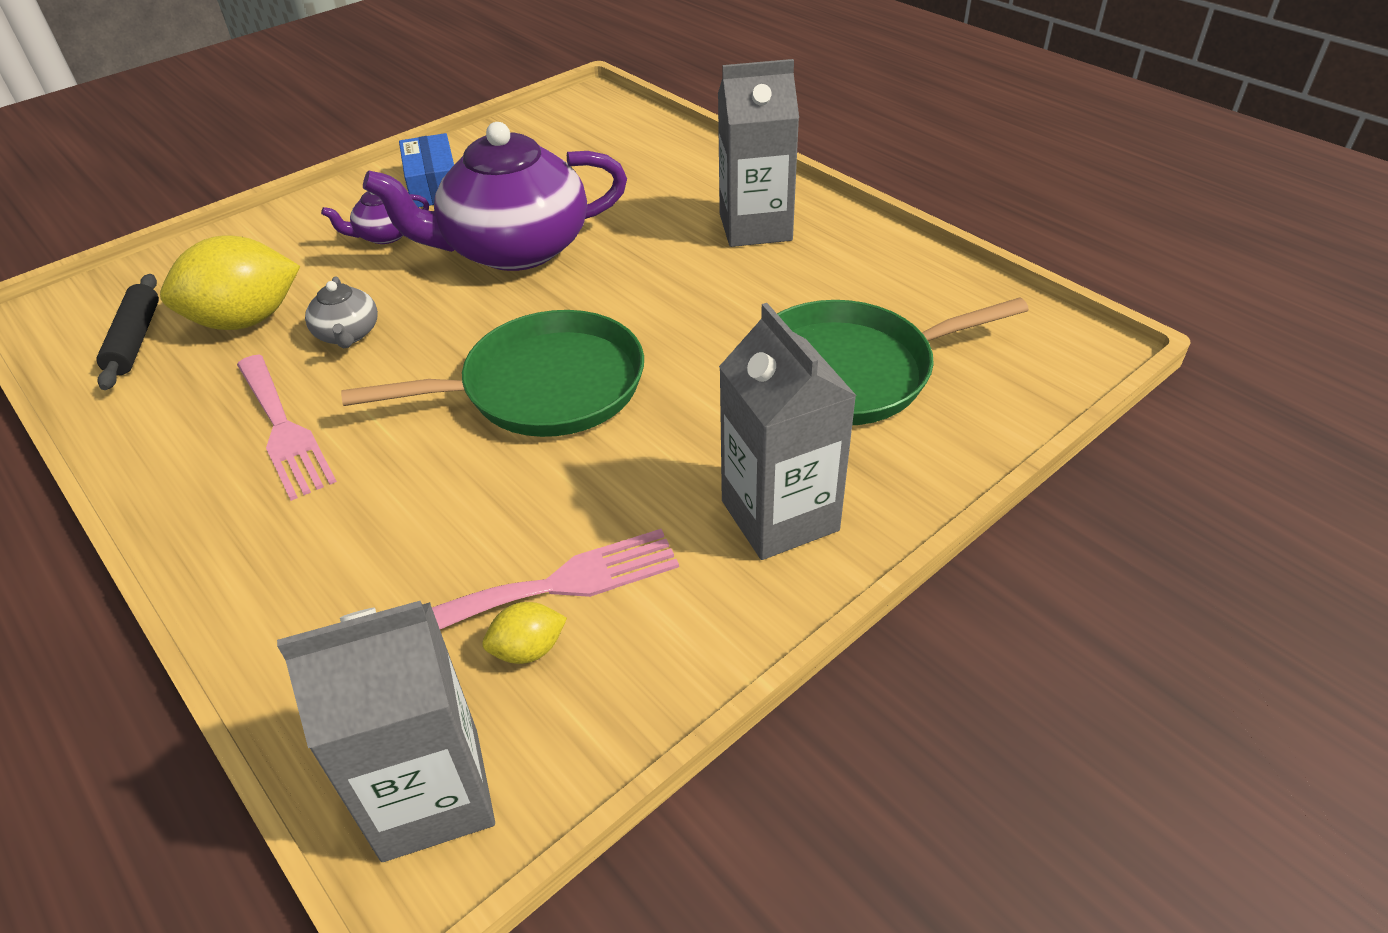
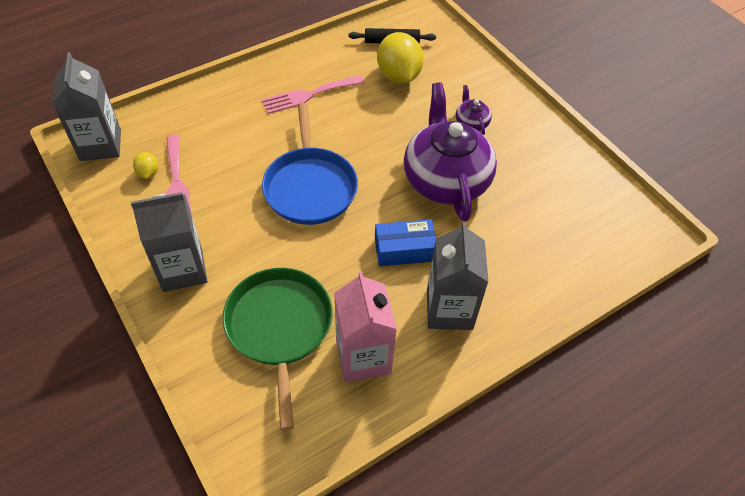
camera: 95 degrees right, 10 degrees up
grey teapot [305,276,378,348] -> none
green pan [341,310,644,437] -> blue pan [262,103,358,225]
blue box [399,133,454,207] -> blue box moved to [375,219,436,266]
none -> pink carton [334,271,397,383]

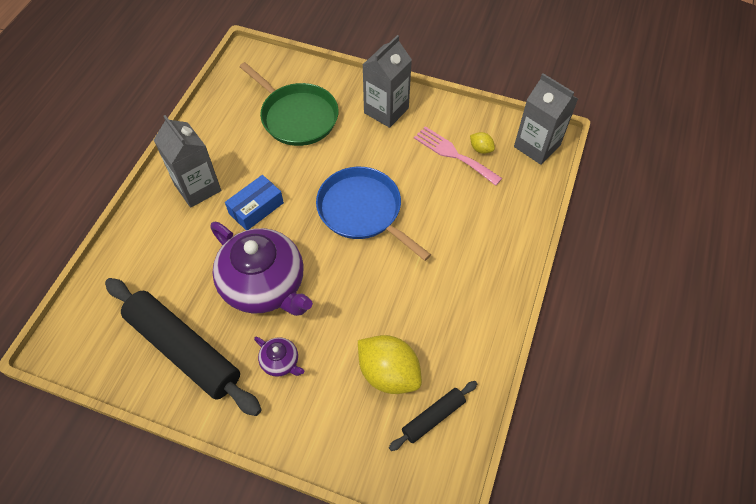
camera: 145 degrees right, 5 degrees up
pink fork [261,75,364,114] -> none
pink carton [334,271,397,383] -> none
none -> black rolling pin [105,278,262,416]

